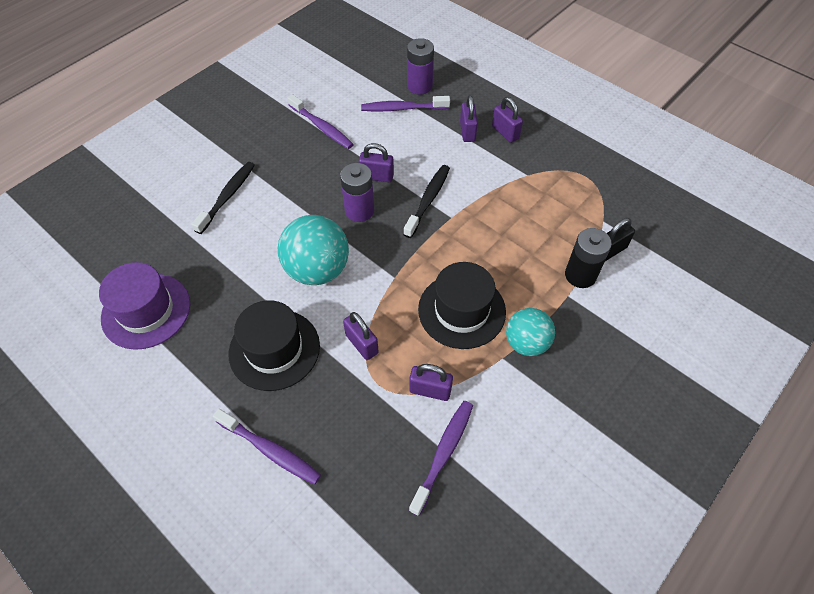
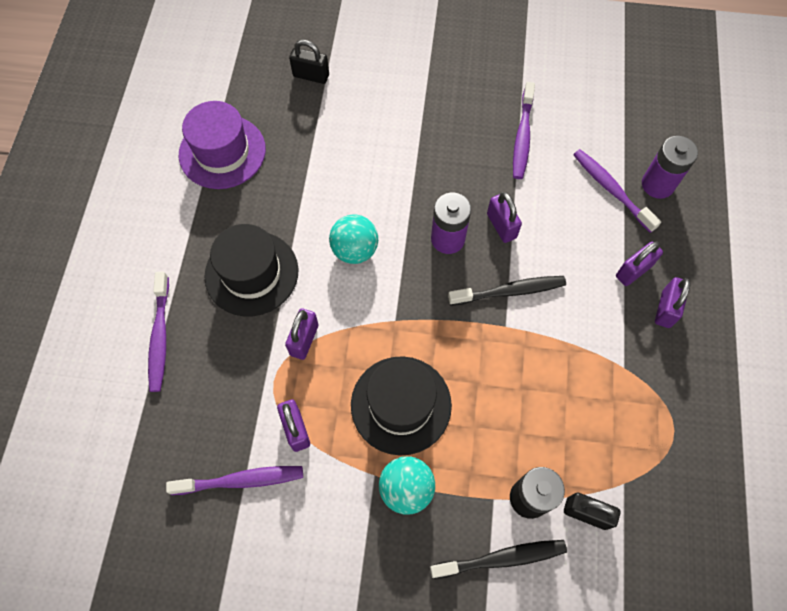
camera: 55 degrees right, 10 degrees up
black toothbrush [192,162,255,234] -> black toothbrush moved to [430,540,567,579]
turquoise ball [278,215,349,285] -> turquoise ball [329,215,378,264], size x0.65
none -> black padlock [289,40,329,84]

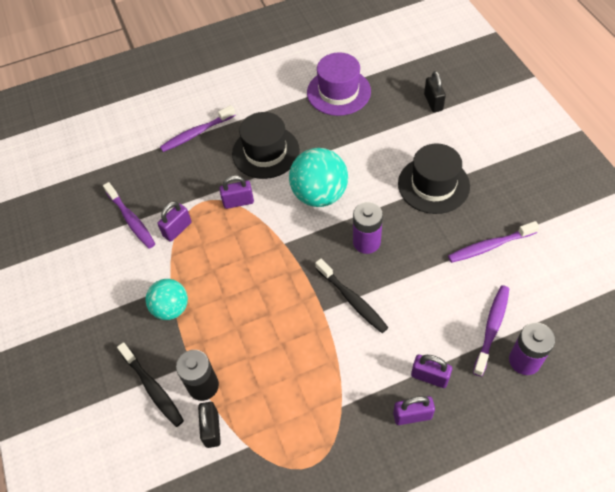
camera: 65 degrees right, 10 degrees down
turquoise ball [329,215,378,264] -> turquoise ball [289,148,348,207], size x1.55
black hat [351,356,452,455] -> black hat moved to [398,143,470,214]
purple padlock [487,192,522,243] -> none

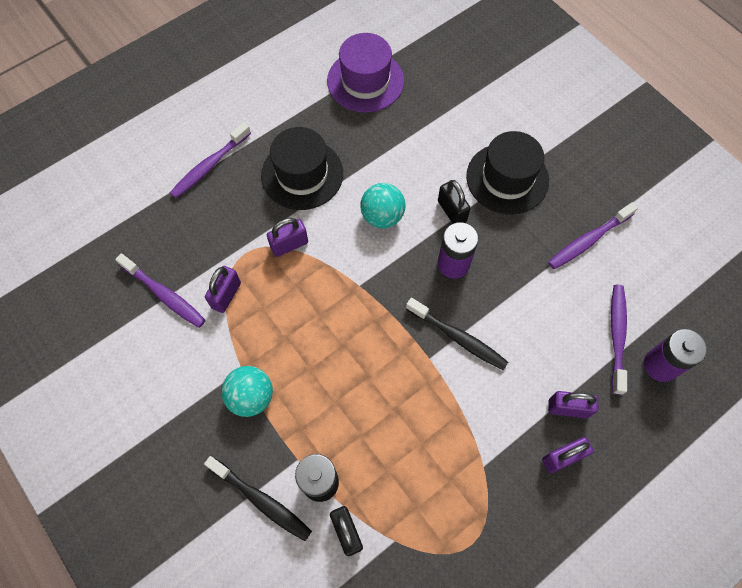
camera: 20 degrees left, 10 degrees up
turquoise ball [289,148,348,207] -> turquoise ball [360,183,406,228], size x0.65
black padlock [424,71,446,112] -> black padlock moved to [438,180,471,224]

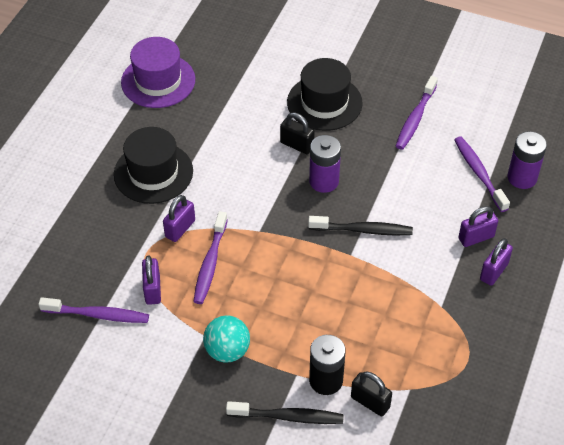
camera: 30 degrees left, 15 degrees down
purple toothbrush [170,122,251,198] -> purple toothbrush moved to [193,211,228,304]
turquoise ball [360,183,406,228] -> none

